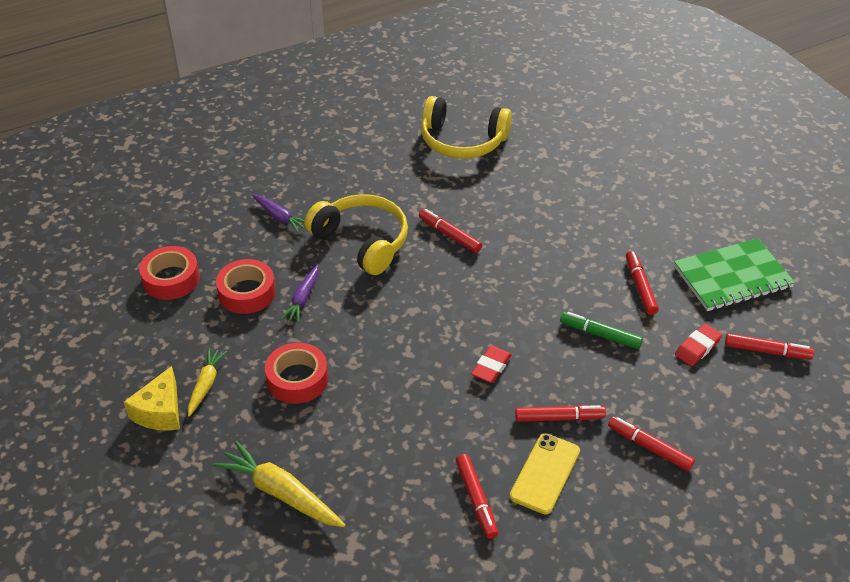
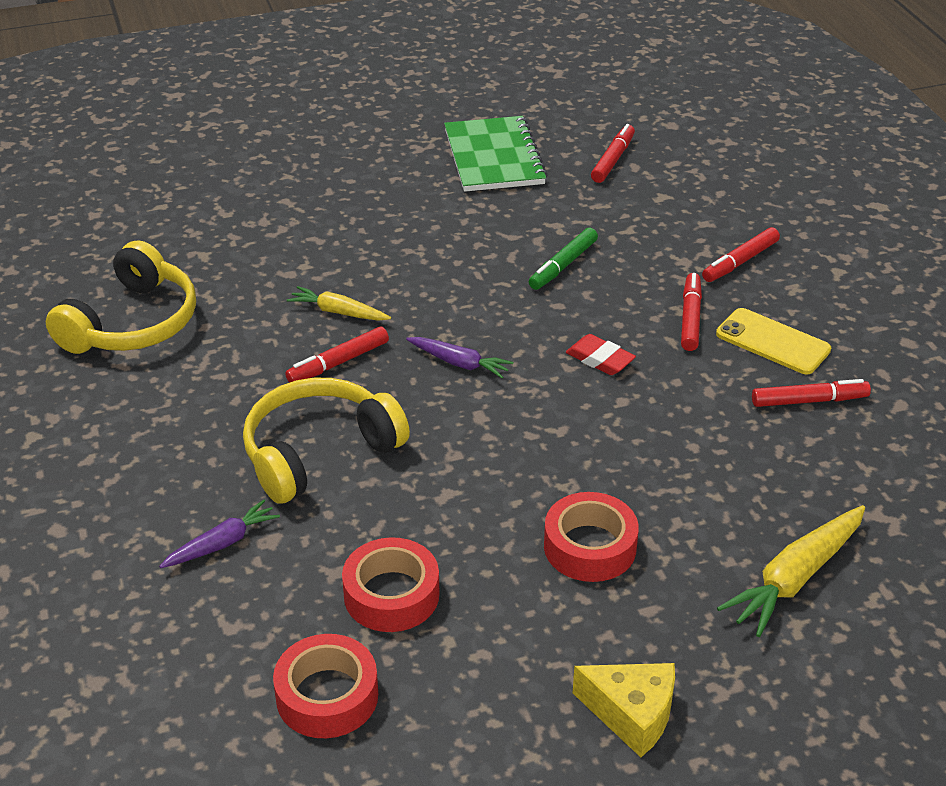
camera: 80 degrees left, 5 degrees down
yellow carrot [188,348,227,417] -> yellow carrot moved to [287,286,391,321]
purple carrot [281,265,319,323] -> purple carrot moved to [406,337,513,378]
red marker [626,251,658,315] -> none
red eraser [675,324,722,366] -> none

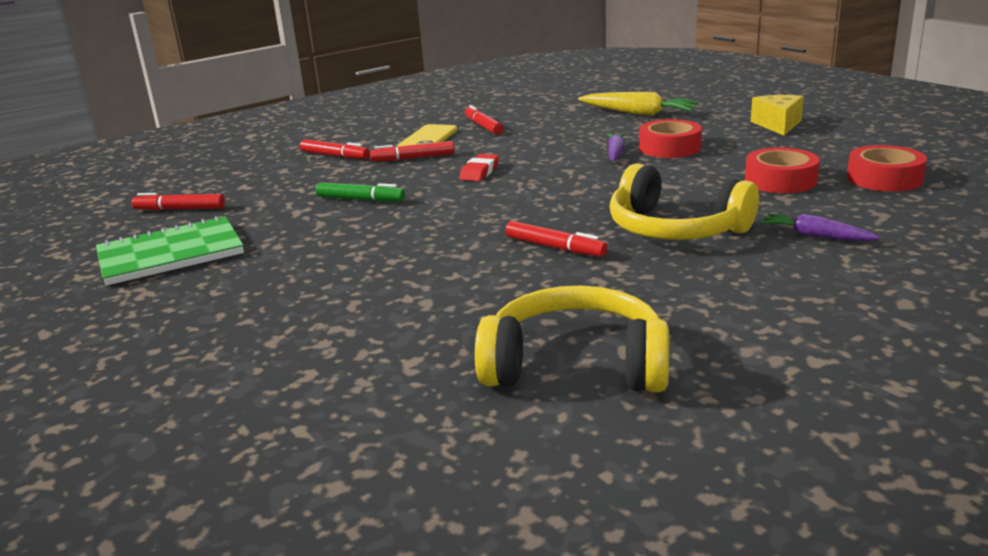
camera: 105 degrees left, 15 degrees down
yellow carrot [287,286,391,321] -> none
purple carrot [406,337,513,378] -> purple carrot moved to [607,133,626,161]

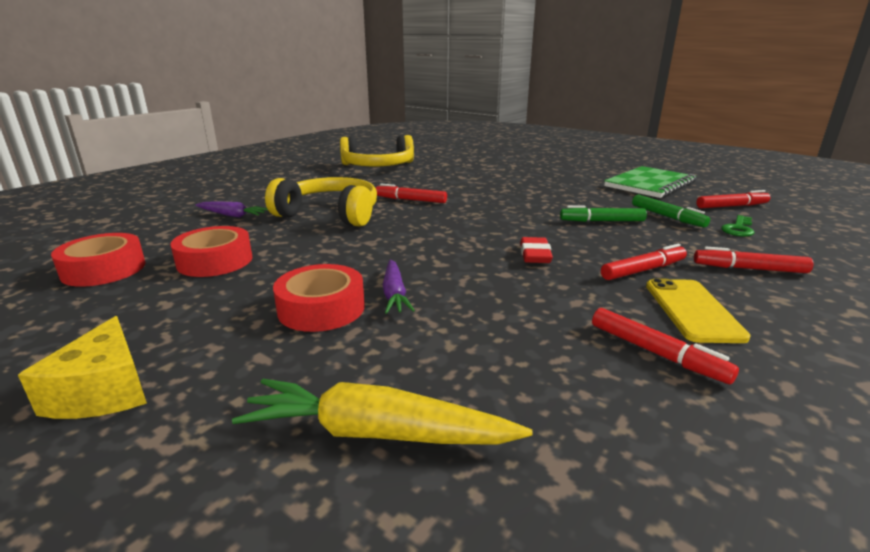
camera: 160 degrees right, 0 degrees up
none -> green marker [632,195,710,227]
none -> green key [721,215,754,237]

